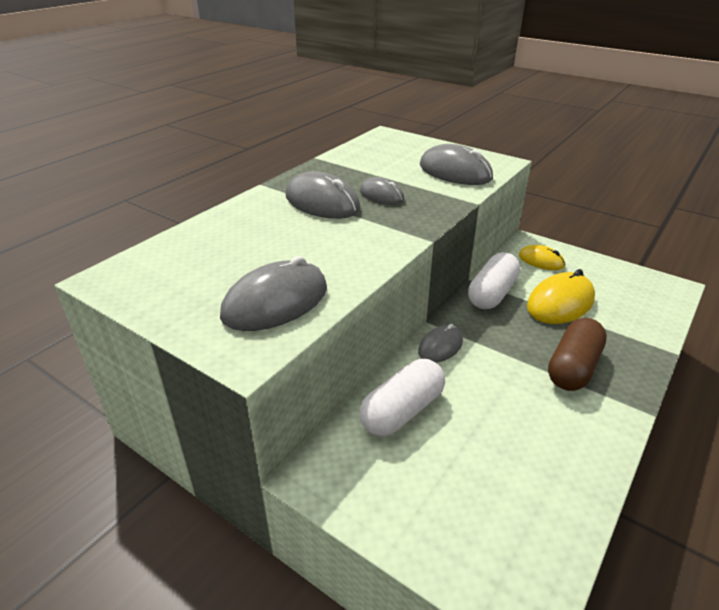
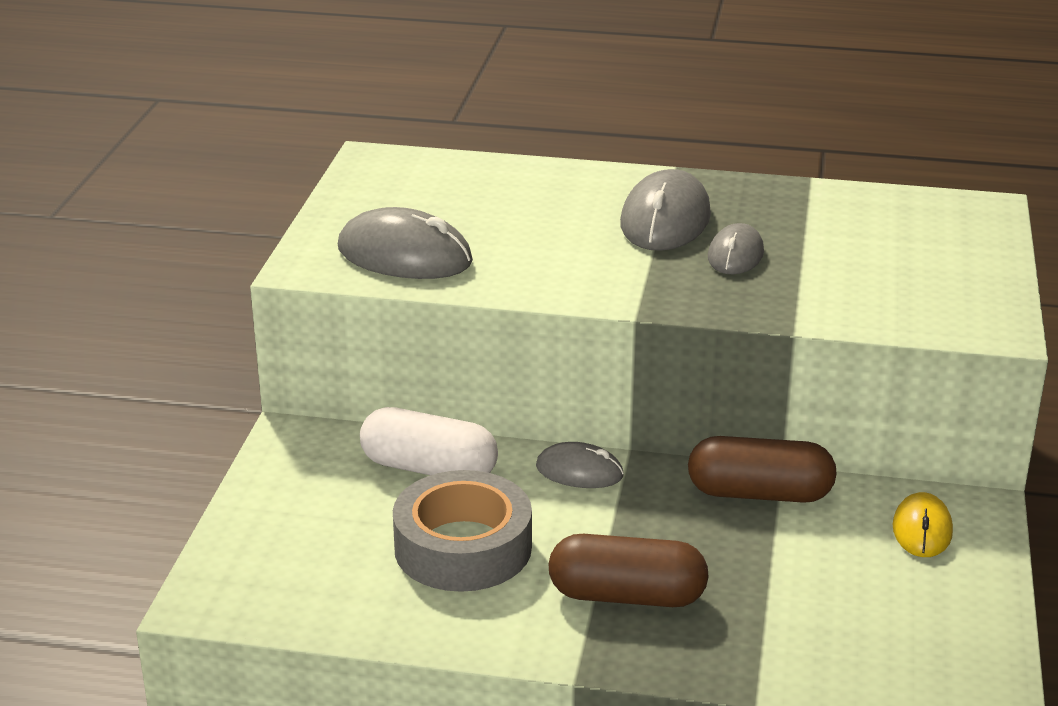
camera: 65 degrees right, 5 degrees down
grey mouse [420,144,493,185] -> none
white capsule [468,252,520,309] -> brown capsule [688,436,837,503]
yellow mouse [527,269,595,324] -> none
none -> grey tape [393,470,532,592]

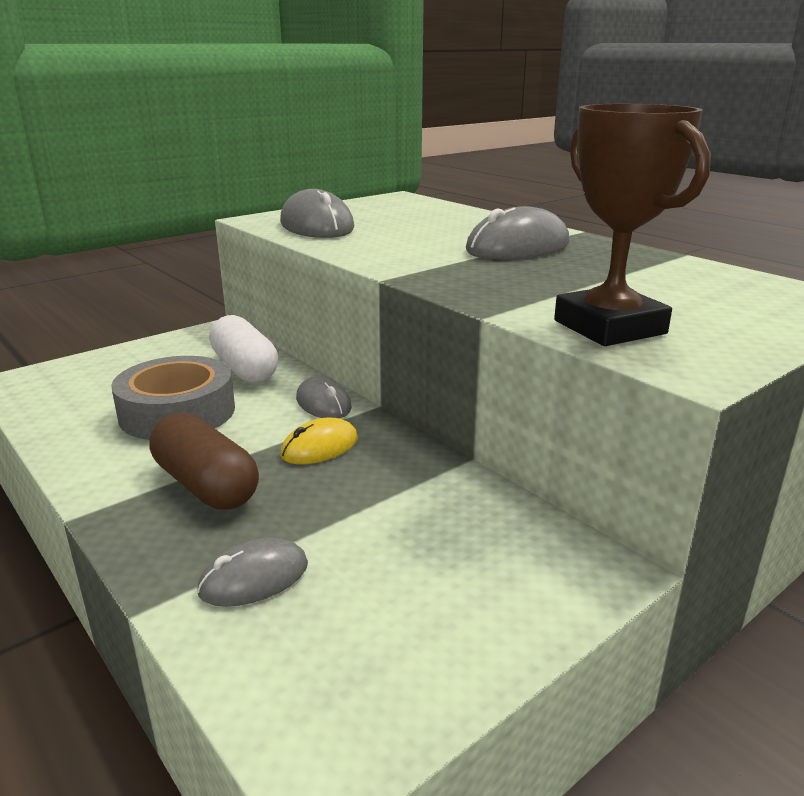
camera: 40 degrees right, 5 degrees down
brown capsule [688,436,837,503] -> none
grey mouse [708,223,764,274] -> grey mouse moved to [197,538,308,607]
yellow mouse [893,492,953,557] -> yellow mouse moved to [280,418,358,464]
none -> brown trophy [554,104,711,346]

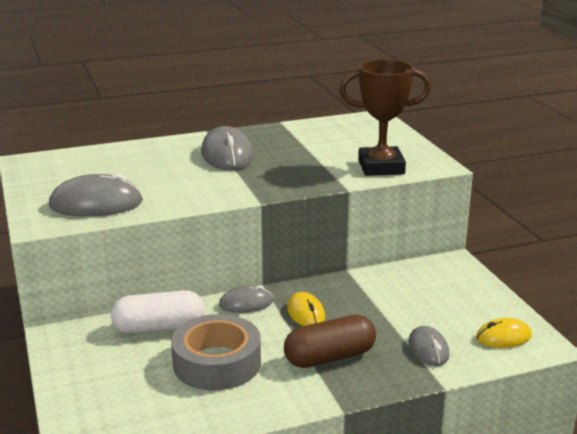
camera: 70 degrees left, 0 degrees up
none -> yellow mouse [476,318,532,348]

